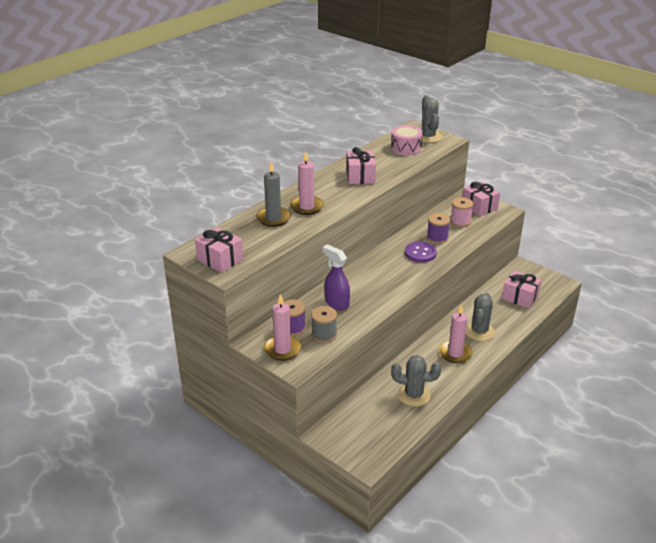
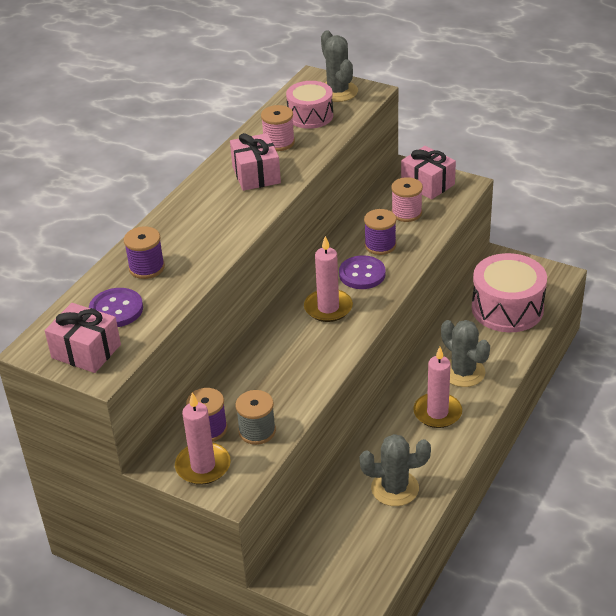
camera: 10 degrees left, 5 degrees up
grey candle [256,162,291,227] -> purple spool [124,226,165,279]
pink candle [290,151,324,215] -> pink candle moved to [304,236,353,322]
purple spray bottle [323,244,350,310] -> none
grey cactus [466,293,495,341] -> grey cactus turned 45 degrees counterclockwise [441,320,490,387]
pink gift [502,271,541,309] -> pink drum [472,253,547,332]
none -> purple button [89,288,143,327]
none -> pink spool [261,105,295,151]

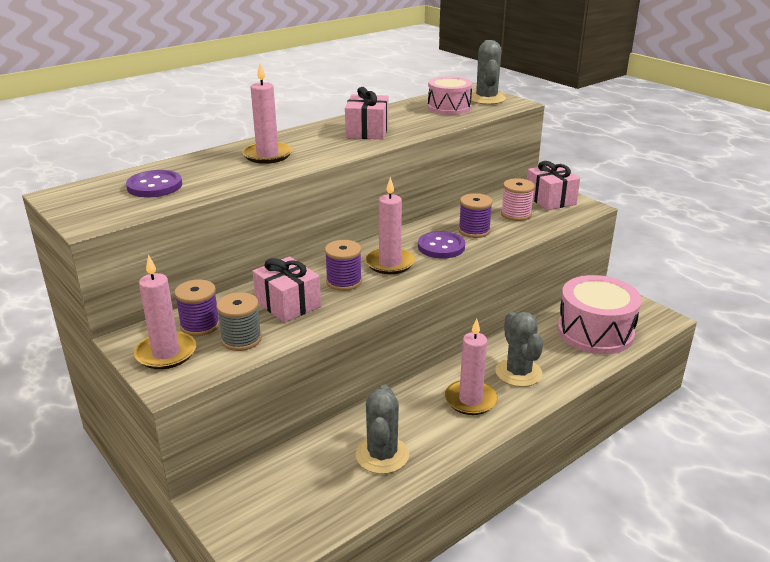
camera: 20 degrees right, 10 degrees down
pink gift [45,303,121,373] -> pink gift moved to [252,256,321,323]
purple spool [124,226,165,279] -> purple spool moved to [325,240,362,291]
pink spool [261,105,295,151] -> none
grey cactus [359,434,431,506] -> grey cactus turned 75 degrees clockwise [356,385,409,474]
none -> pink candle [242,63,292,164]

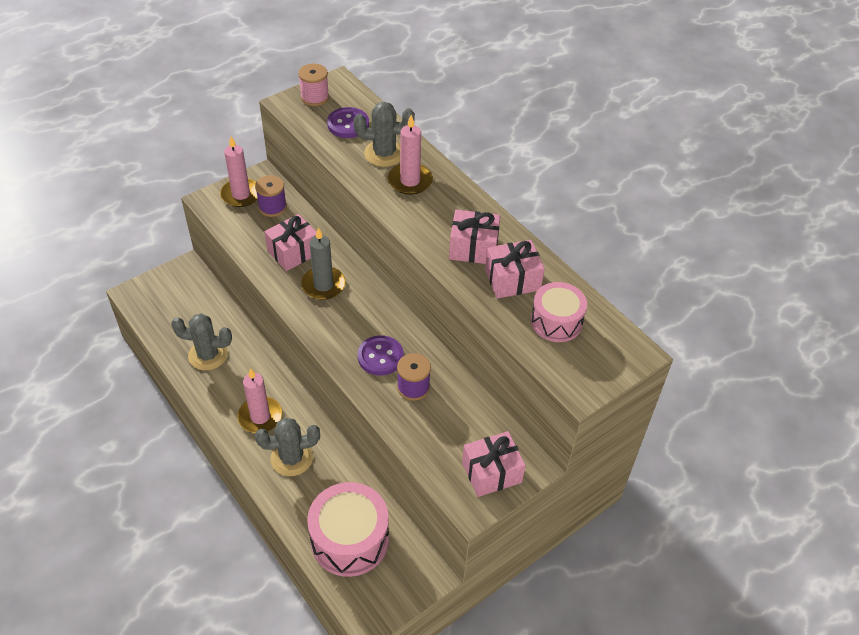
camera: 90 degrees right, 20 degrees up
grey spool [216,292,262,351] -> none
purple spool [325,240,362,291] -> grey candle [301,227,346,300]
pink candle [365,177,415,274] -> none
grey cactus [471,40,506,105] -> grey cactus moved to [353,102,415,167]
pink spool [501,178,535,221] -> pink spool moved to [298,64,329,106]
none -> pink gift [485,240,545,299]

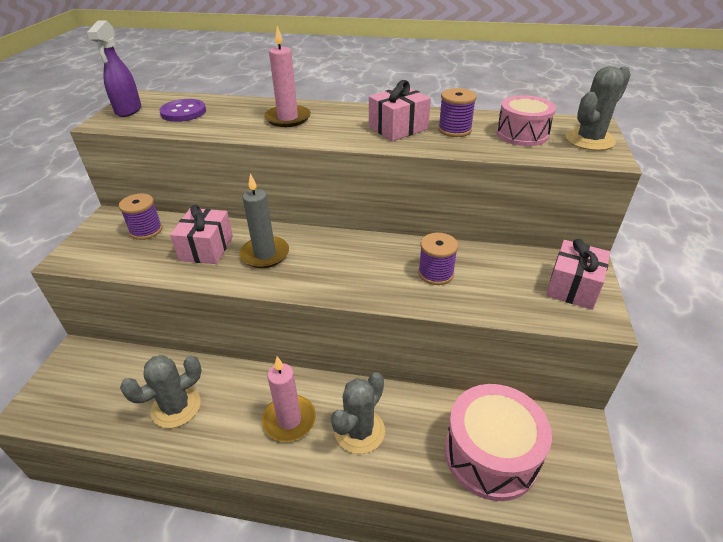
camera: 40 degrees left, 10 degrees down
pink candle [220,136,258,207] -> none
pink spool [298,64,329,106] -> purple spray bottle [86,20,141,117]
grey cactus [353,102,415,167] -> grey cactus moved to [565,66,631,151]
purple button [358,335,404,375] -> none
pink gift [485,240,545,299] -> purple spool [438,88,477,137]

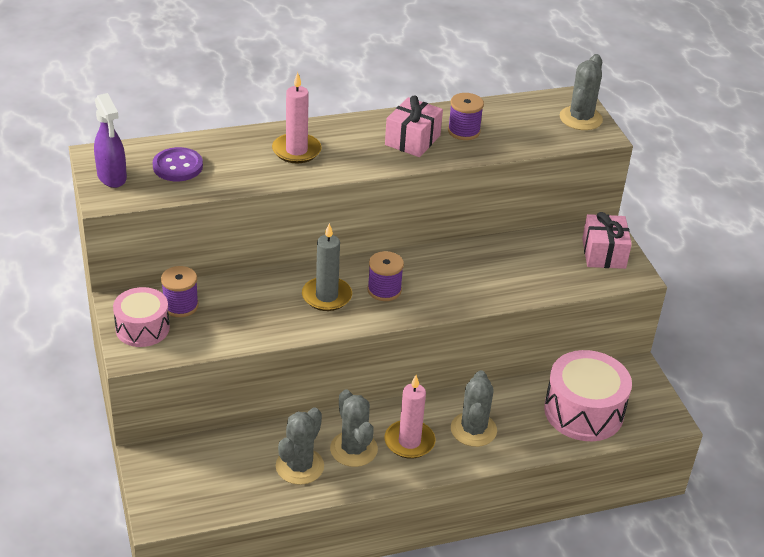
camera: 30 degrees left, 0 degrees up
pink gift [170,205,233,264] -> none
purple spool [418,233,458,285] -> purple spool moved to [367,251,404,301]
pink drum [496,95,556,146] -> pink drum moved to [113,287,170,347]
none -> grey cactus [330,389,378,467]

